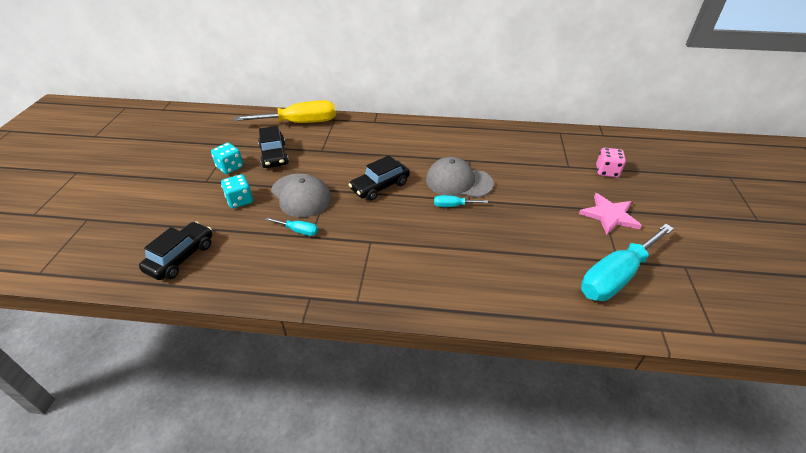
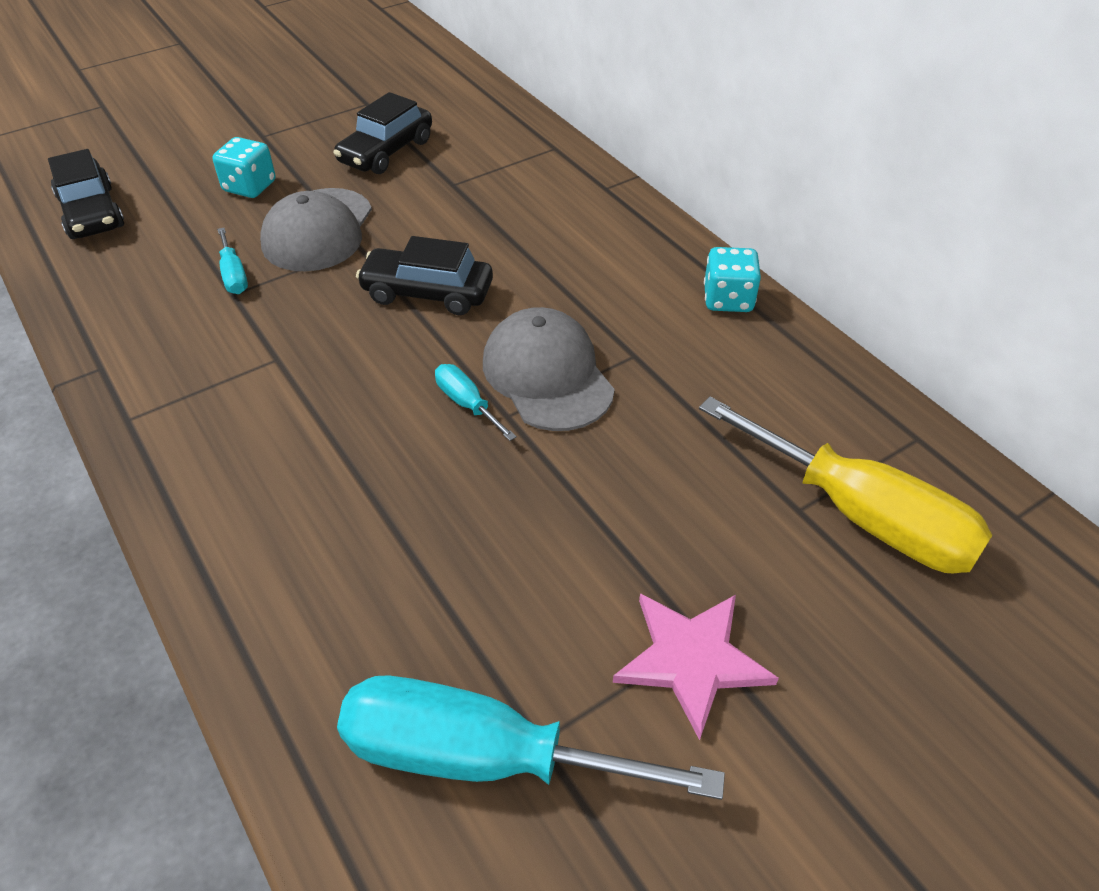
camera: 50 degrees right, 5 degrees up
black car [139,222,212,280] -> black car turned 75 degrees clockwise [48,149,124,239]
turquoise dice [211,143,243,174] -> turquoise dice moved to [704,247,761,312]
yellow screwdriver [234,100,336,123] -> yellow screwdriver moved to [699,396,993,573]
pink dice [596,148,626,178] -> none

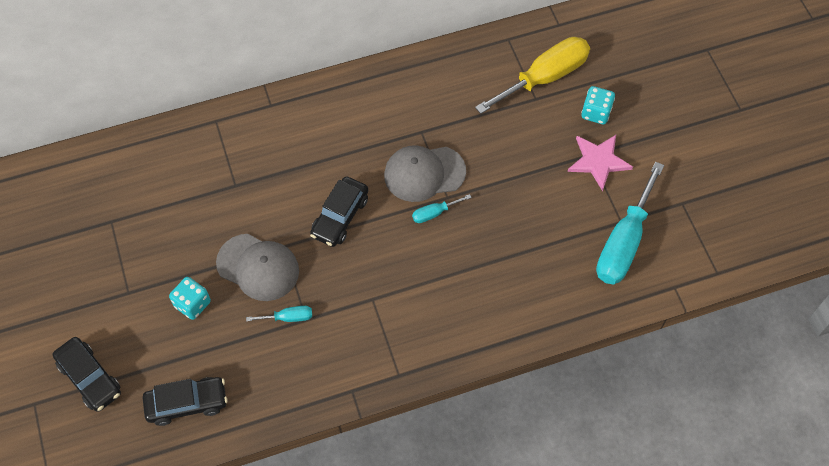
camera: 75 degrees left, 15 degrees up
black car [333,92,432,174] -> black car moved to [53,337,121,412]
turquoise dice [704,247,761,312] -> turquoise dice moved to [581,86,615,124]

